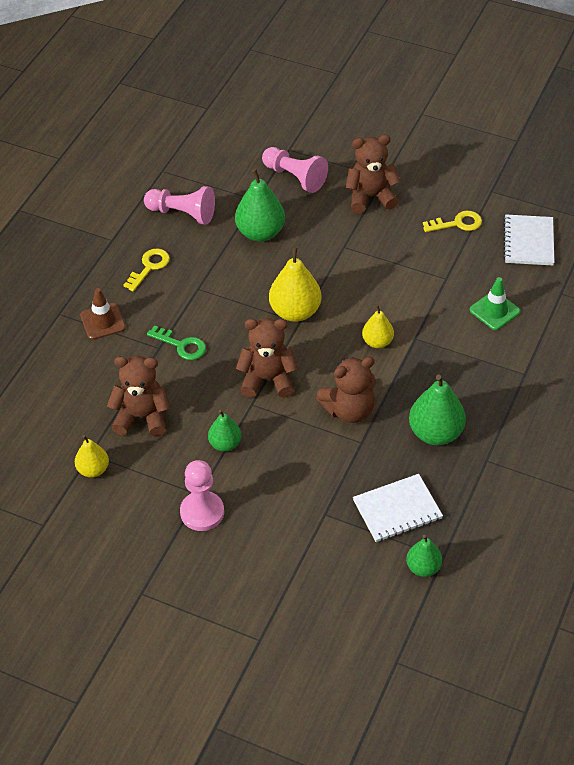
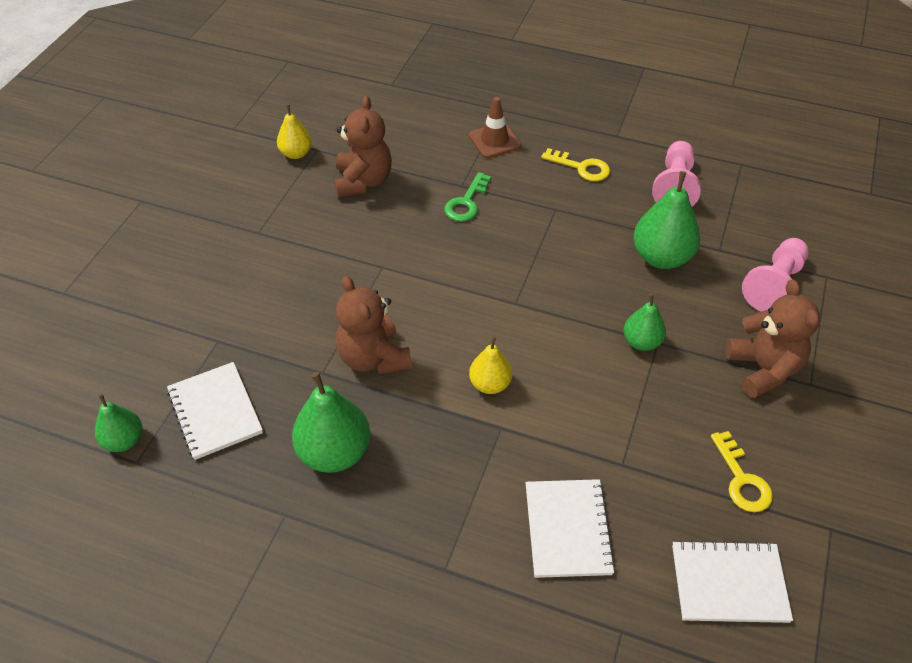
camera: 85 degrees right, 0 degrees up
pink pawn [180,460,224,531] -> none
green pear [208,410,242,452] -> green pear moved to [624,294,666,351]
brown teddy bear [236,318,298,398] -> none
yellow pear [269,247,321,322] -> none
green traffic cone [470,277,520,330] -> white notebook [525,479,616,578]

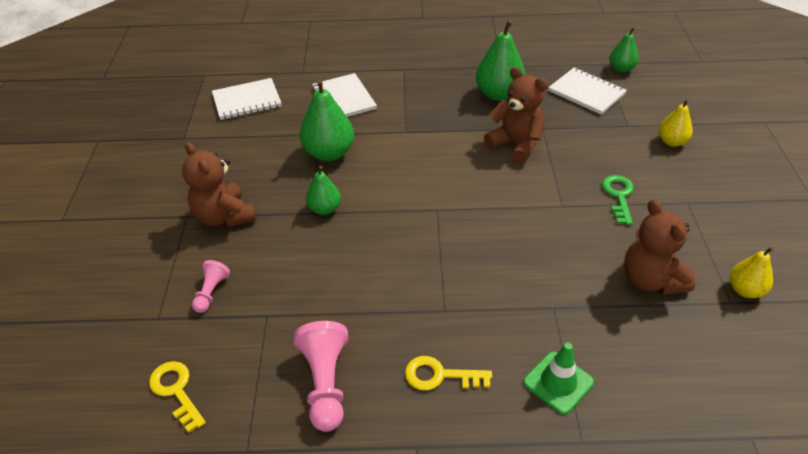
camera: 160 degrees right, 5 degrees down
green key [444,172,491,222] -> green key moved to [602,175,634,225]
brown traffic cone [469,97,521,158] -> green traffic cone [523,343,594,415]
yellow pear [469,336,512,394] -> yellow pear moved to [659,99,693,147]
green pear [633,171,700,269] -> green pear moved to [300,79,354,161]
yellow key [711,431,773,512] -> yellow key moved to [149,361,206,433]
pink pawn [742,238,809,312] -> pink pawn [192,260,230,313], size x0.57

